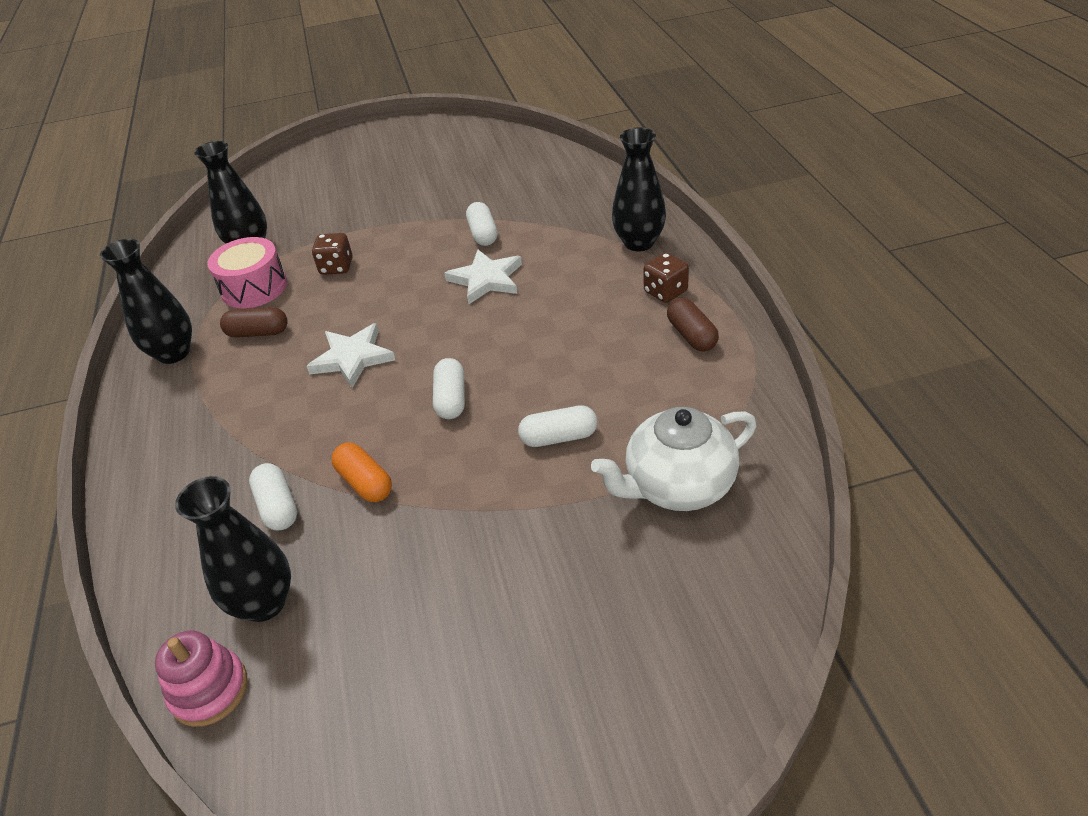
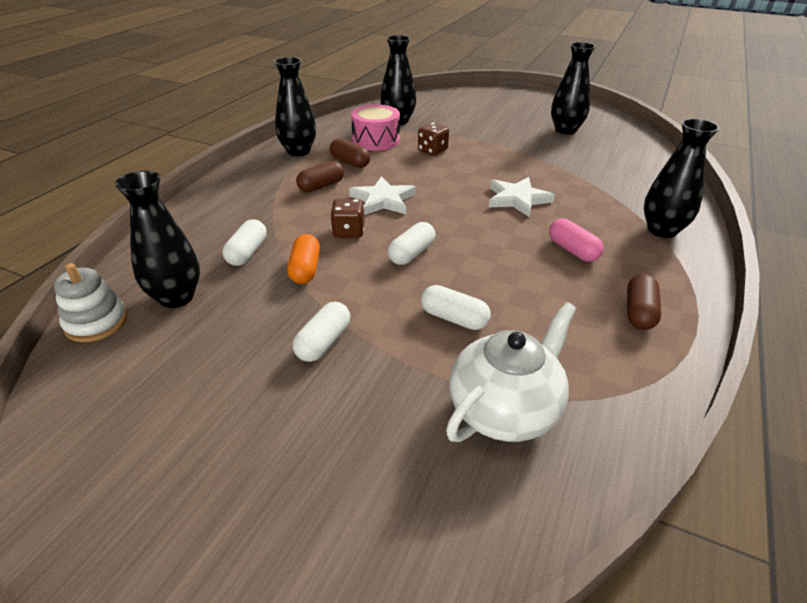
camera: 35 degrees right, 5 degrees down
pink stacking toy [155,631,247,727] -> white stacking toy [54,263,127,342]
white capsule [466,202,498,246] -> white capsule moved to [293,302,350,362]
white teapot [591,407,756,511] -> white teapot turned 120 degrees clockwise [446,302,577,442]
brown dice [643,253,689,303] -> brown dice moved to [330,199,364,238]
none -> brown capsule [296,161,344,192]
none -> pink capsule [549,219,604,262]
none -> black vase [551,42,596,134]

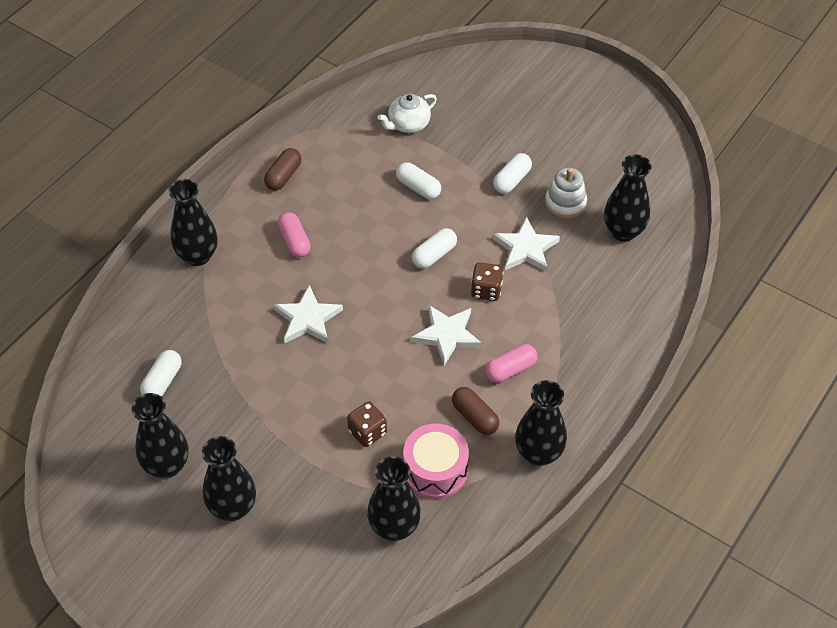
camera: 170 degrees left, 15 degrees up
white stacking toy [54,263,127,342] -> white stacking toy moved to [545,168,587,219]
white capsule [223,219,267,266] -> white capsule moved to [140,350,182,397]
orange capsule [287,234,320,284] -> white star [493,217,560,272]
brown capsule [296,161,344,192] -> pink capsule [485,344,538,383]
white teapot [446,302,577,442] -> white teapot [378,94,437,133], size x0.65
none -> black vase [202,436,256,521]

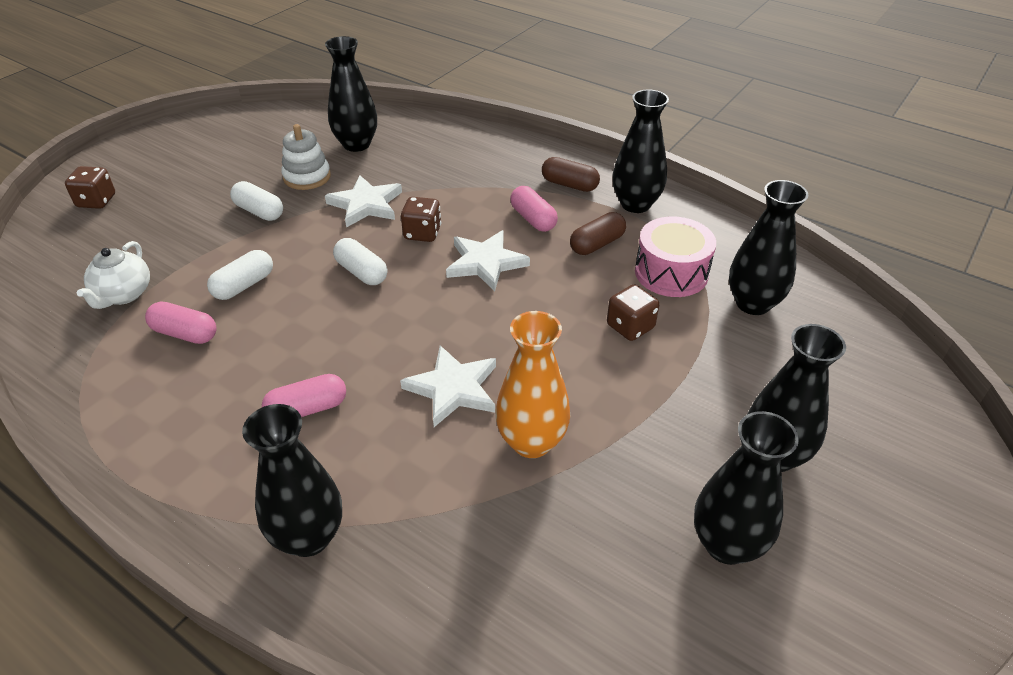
camera: 90 degrees left, 10 degrees down
white capsule [140,350,182,397] -> none
brown capsule [264,148,301,190] -> brown capsule moved to [542,157,600,192]
white teapot [378,94,437,133] -> white teapot turned 45 degrees clockwise [77,241,150,309]
none -> brown dice [65,166,115,209]
none -> pink capsule [145,301,217,344]
none -> orange vase [495,311,570,458]

